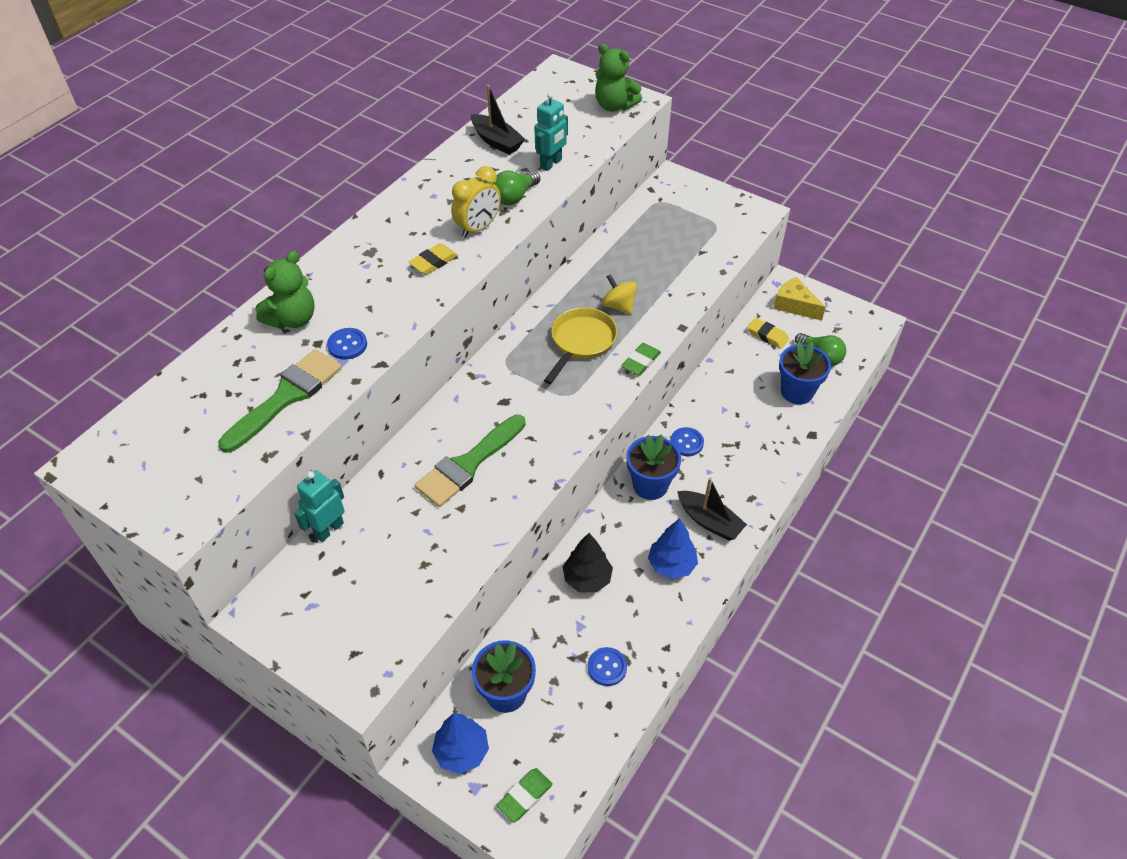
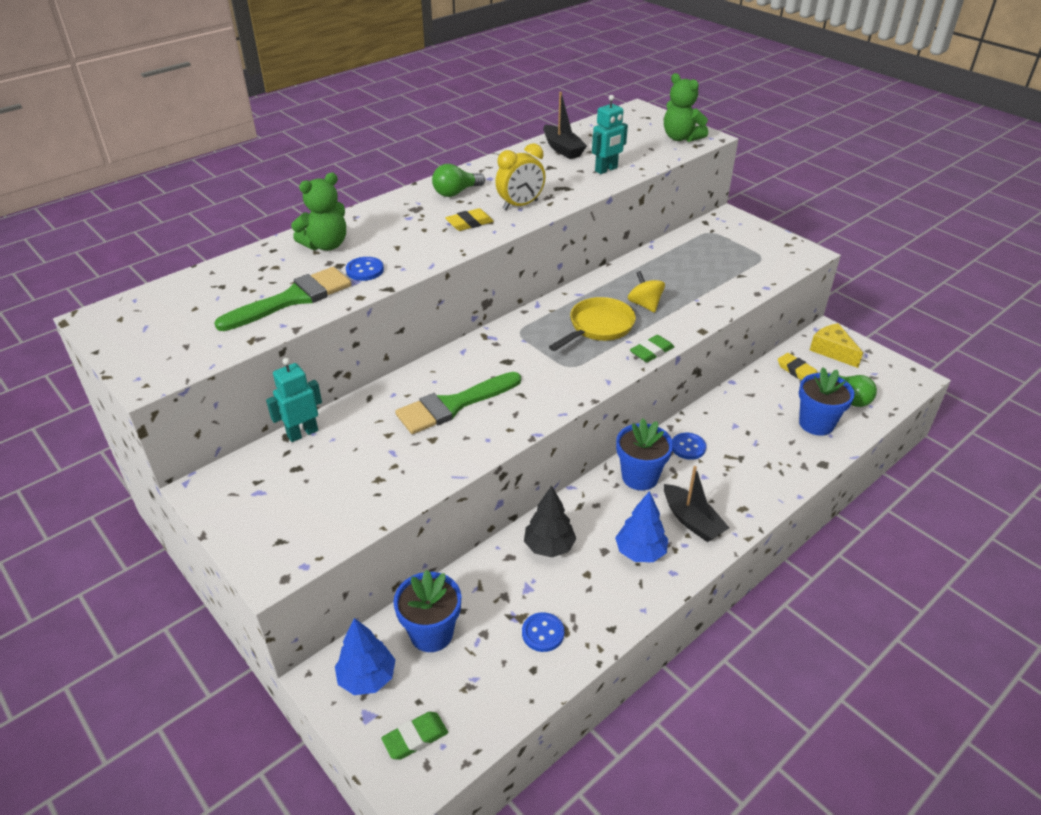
camera: 15 degrees right, 10 degrees down
green light bulb [492,171,540,205] -> green light bulb moved to [432,164,485,197]

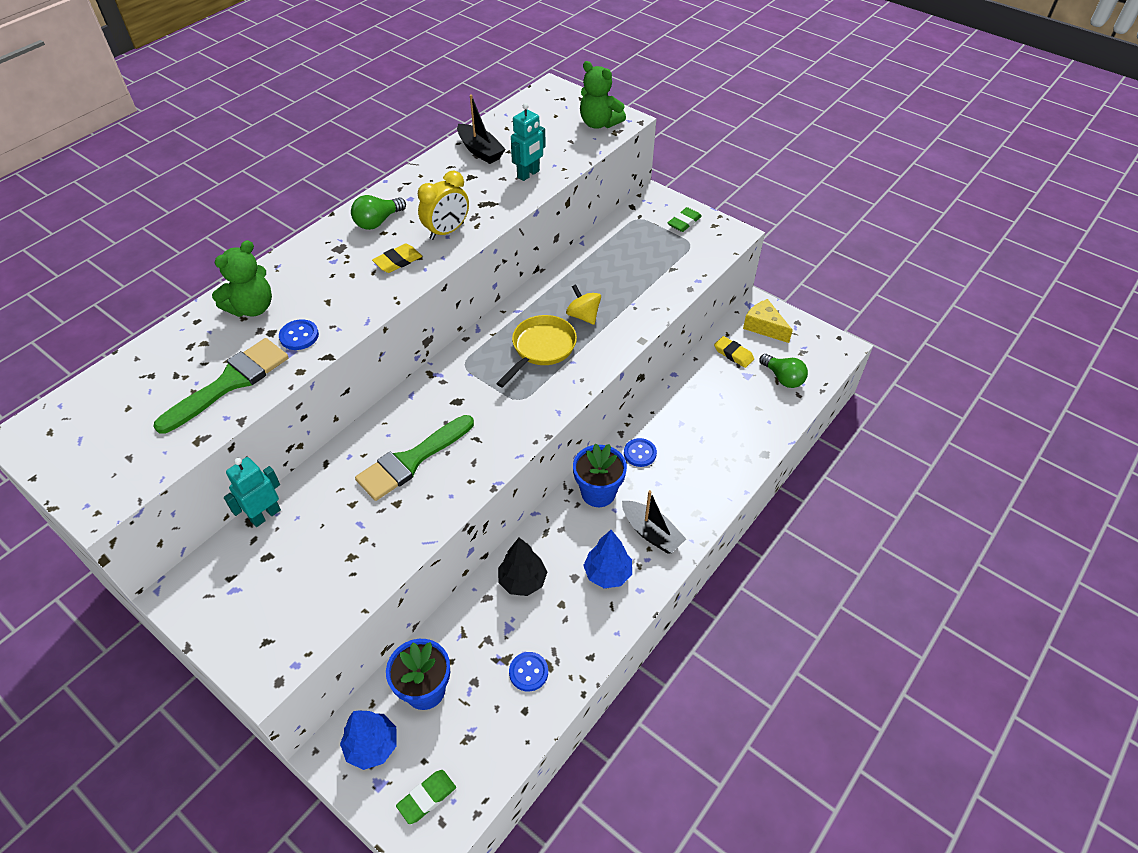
camera: 10 degrees left, 10 degrees up
green eraser [630,335,674,362] -> green eraser moved to [668,207,702,232]
blue flower pot [799,367,855,436] -> none

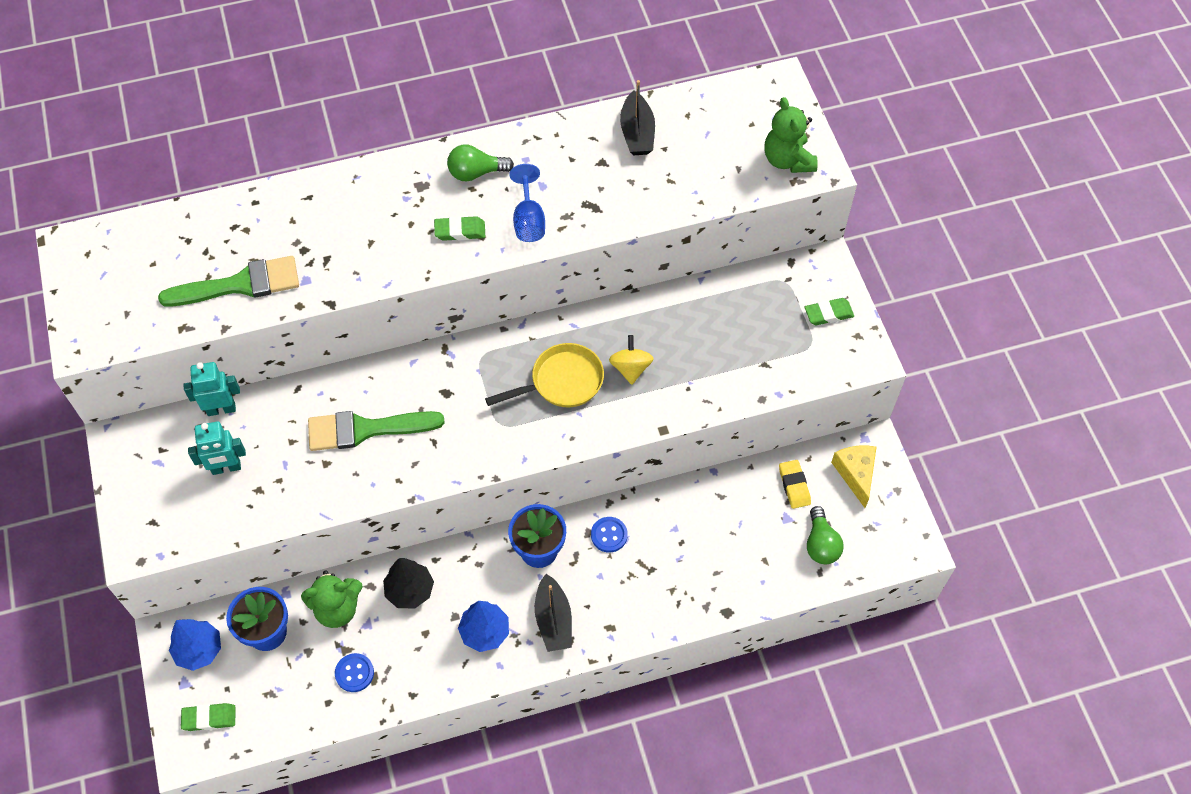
camera: 35 degrees right, 10 degrees up
green teddy bear [212,240,272,317] -> green teddy bear moved to [301,571,363,628]
blue button [279,319,319,350] -> none
yellow eraser [372,244,422,273] -> green eraser [434,216,485,241]
yellow clock [418,171,469,240] -> blue goblet [509,164,545,242]
turquoise robot [511,103,546,181] -> turquoise robot moved to [188,421,246,475]

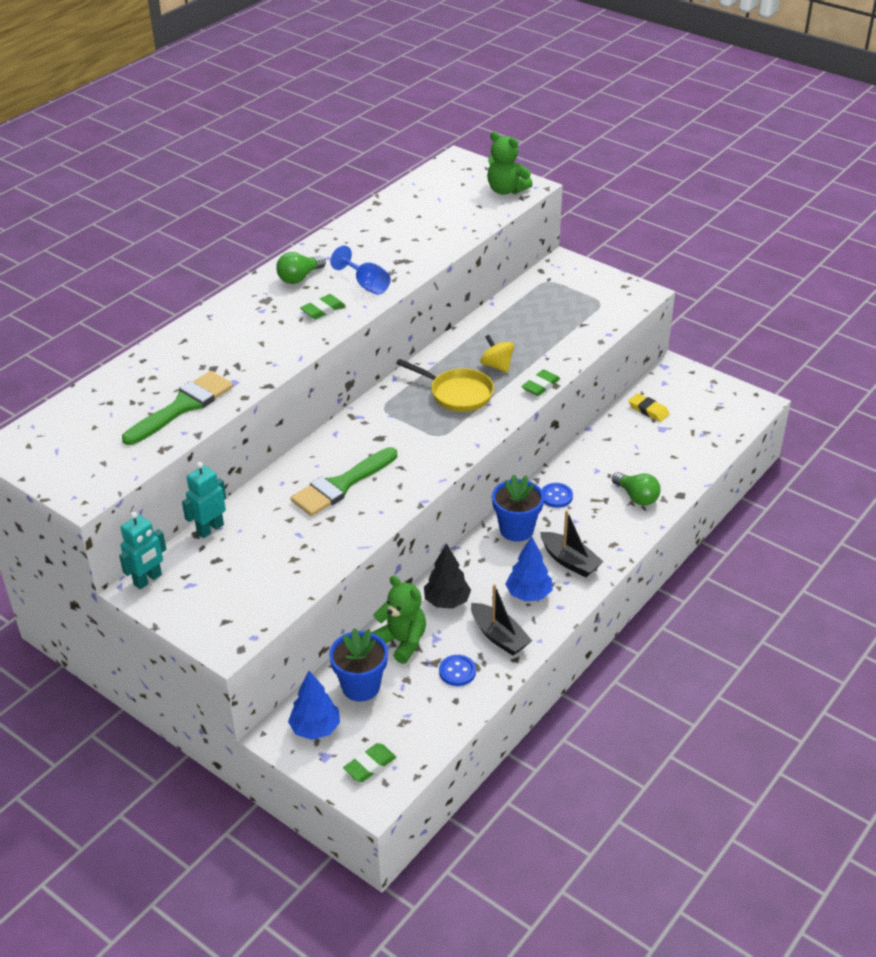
camera: 35 degrees left, 20 degrees down
turquoise robot [188,421,246,475] -> turquoise robot moved to [119,512,167,589]
green teddy bear [301,571,363,628] -> green teddy bear turned 90 degrees counterclockwise [371,575,426,664]
yellow pan [485,343,604,407] -> yellow pan turned 90 degrees clockwise [396,359,494,412]
black boat [620,80,655,156] -> black boat moved to [471,584,532,656]
green eraser [805,298,854,325] -> green eraser moved to [521,369,560,396]
green light bulb [807,506,844,564] -> green light bulb moved to [612,472,661,506]
yellow cheese [831,446,876,508] -> none

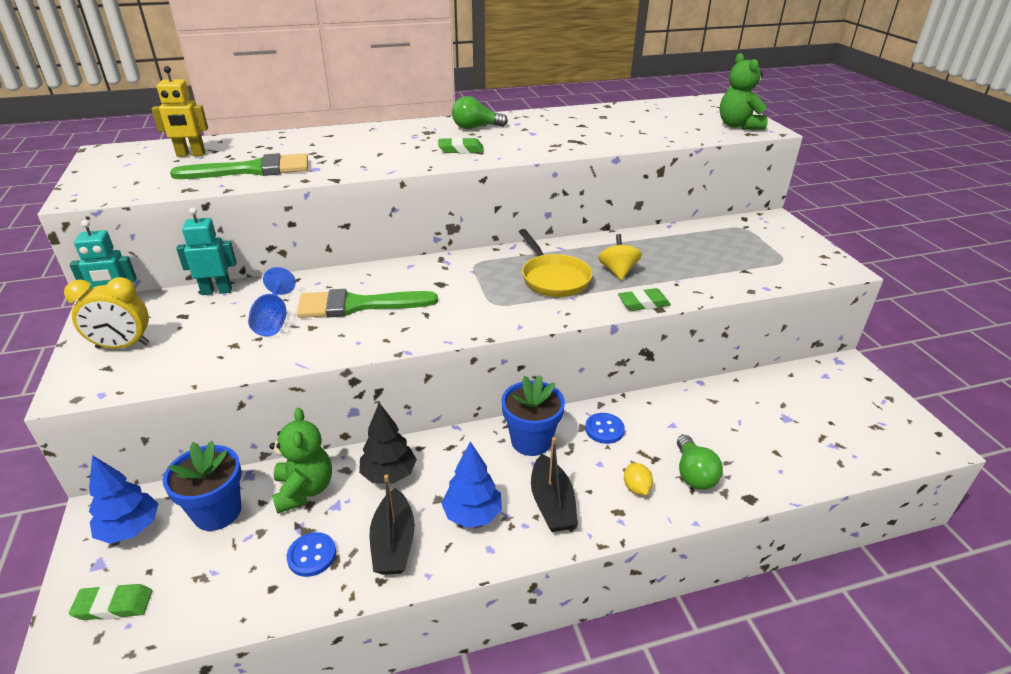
camera: 35 degrees right, 5 degrees down
blue goblet [330,245,391,295] -> blue goblet moved to [248,267,296,336]
yellow eraser [629,393,669,422] -> none
none -> yellow clock [64,277,150,349]
none -> yellow robot [151,66,208,157]
none -> yellow lemon [624,463,653,495]

